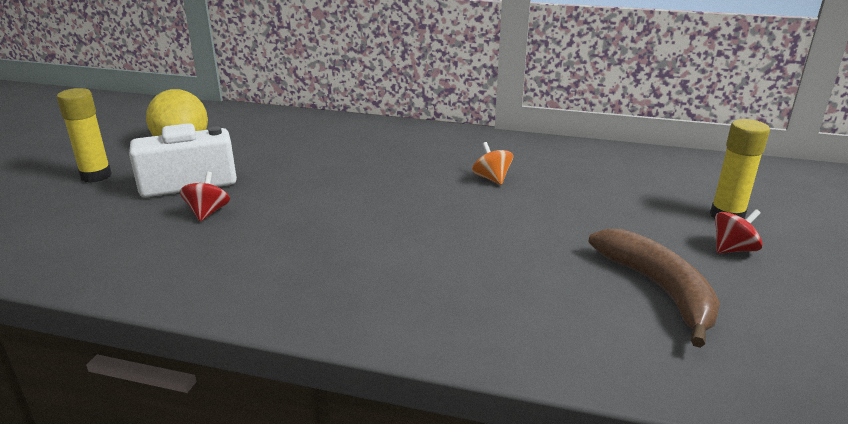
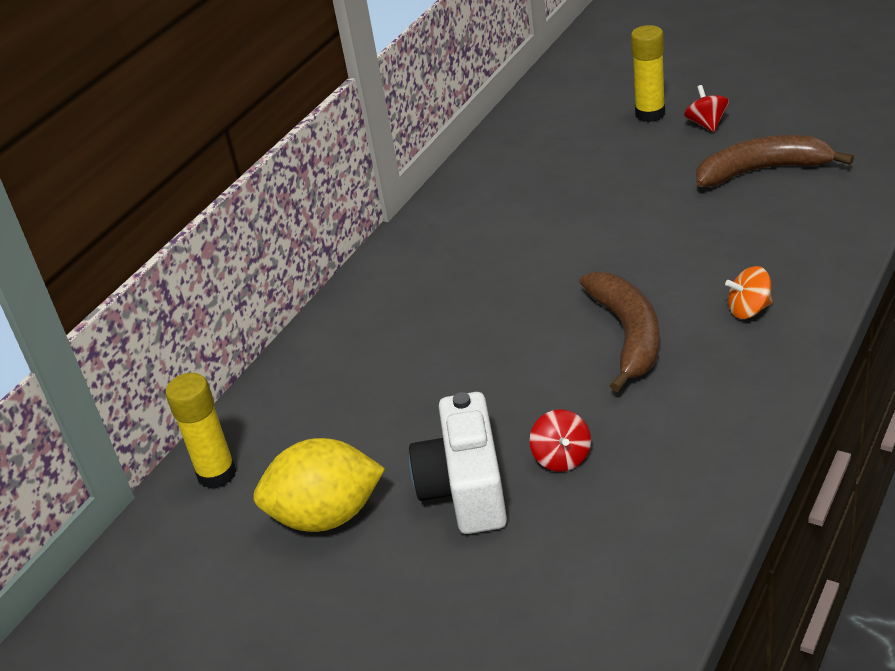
camera: 70 degrees left, 10 degrees up
yellow glue stick [57,88,112,183] -> yellow glue stick moved to [165,373,237,489]
red spinning top [180,172,230,221] -> red spinning top turned 120 degrees counterclockwise [530,409,591,472]
orange spinning top [472,142,513,185] -> orange spinning top moved to [725,266,772,319]
none -> brown banana [580,272,660,392]

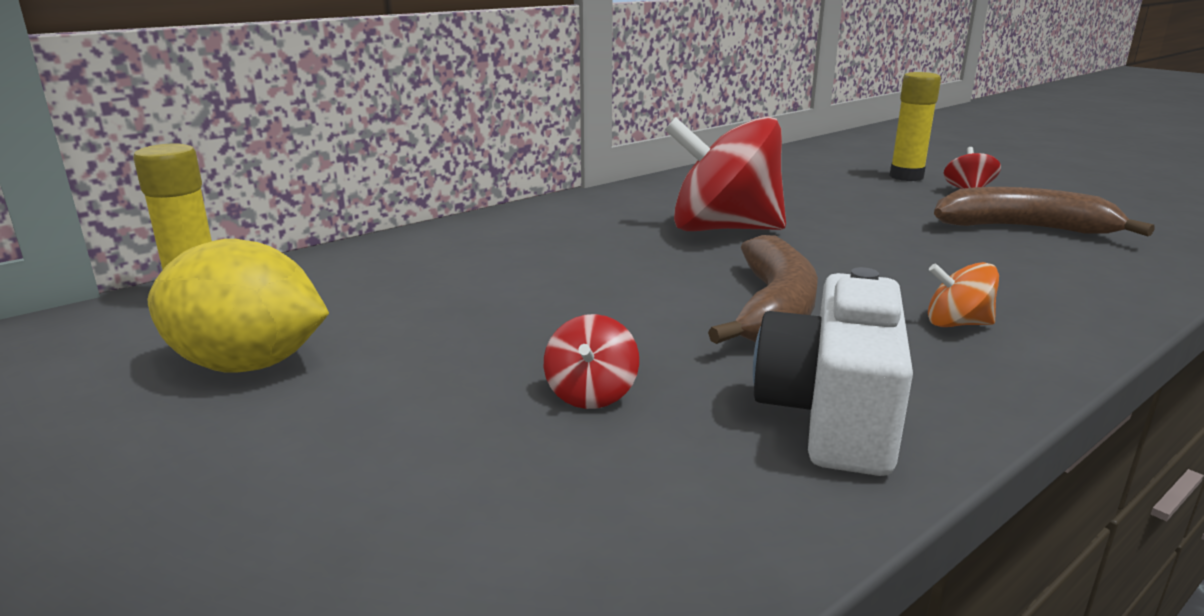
camera: 15 degrees right, 15 degrees down
white camera [409,392,507,534] -> white camera moved to [753,267,913,476]
none -> red spinning top [665,116,786,231]

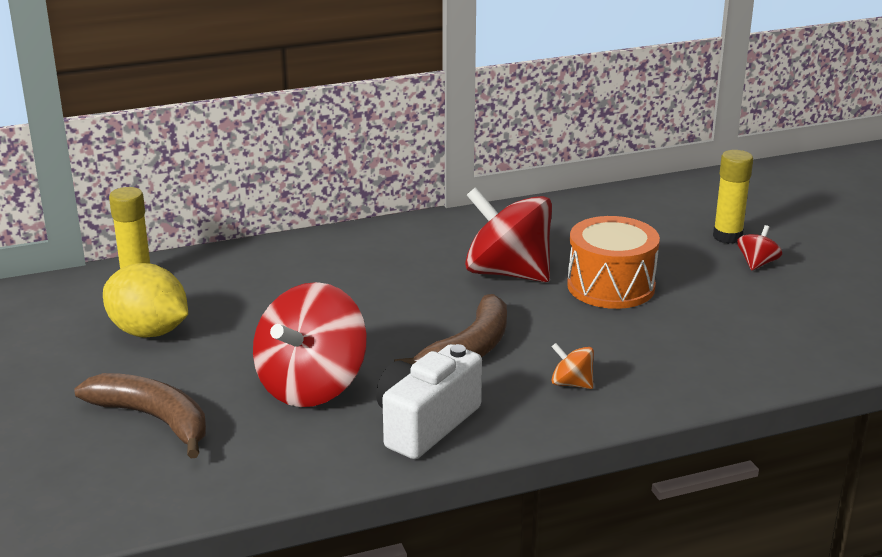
camera: 20 degrees right, 5 degrees up
red spinning top [544,314,639,409] -> red spinning top [253,282,367,407], size x2.33
brown banana [934,187,1154,236] -> brown banana moved to [74,373,206,458]
none -> orange drum [567,216,660,309]

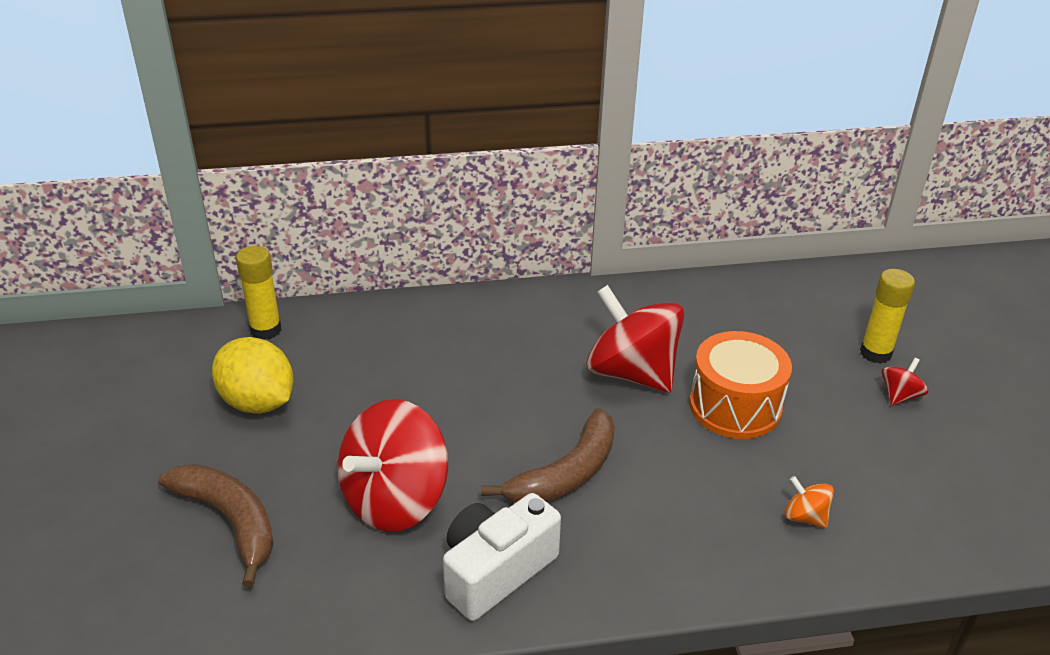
camera: 10 degrees right, 10 degrees up
orange spinning top [551,343,594,389] -> orange spinning top moved to [785,476,834,528]

